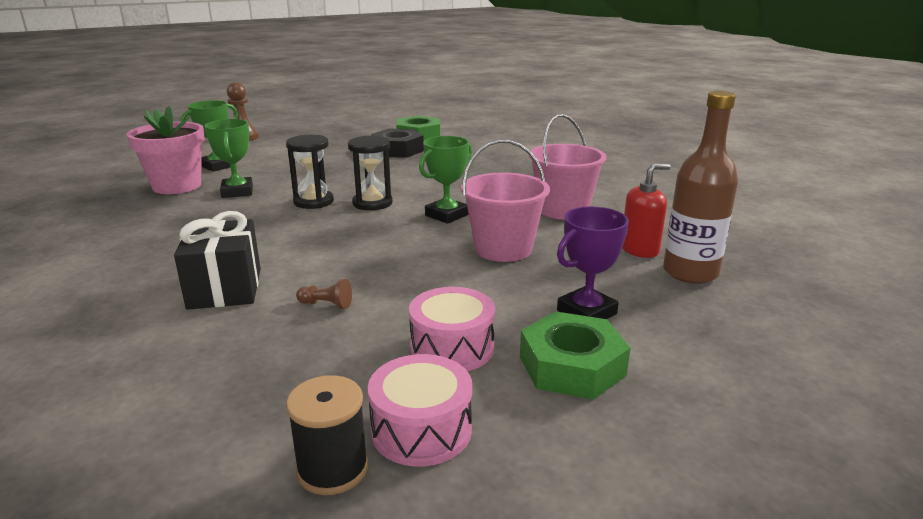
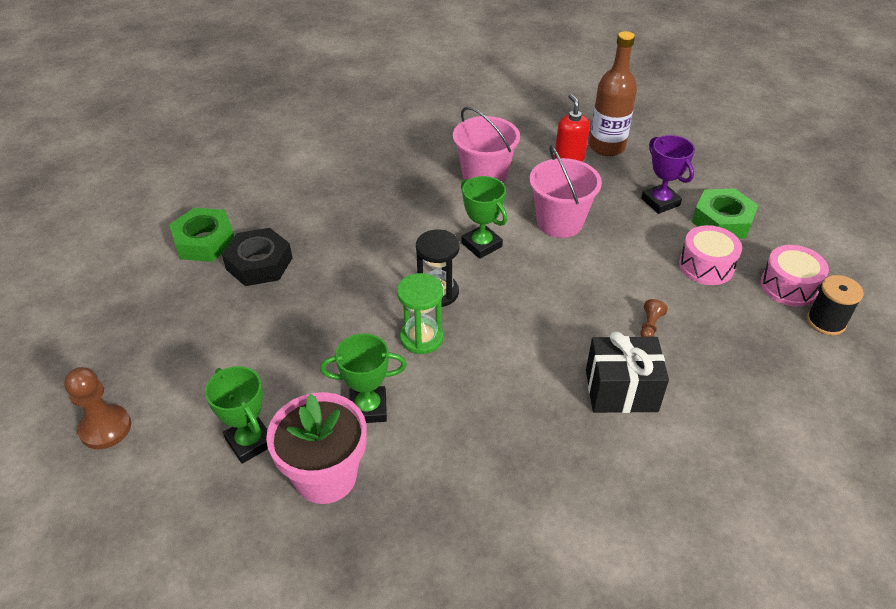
camera: 80 degrees left, 20 degrees up
black hourglass [286,135,334,209] -> green hourglass [397,273,444,354]

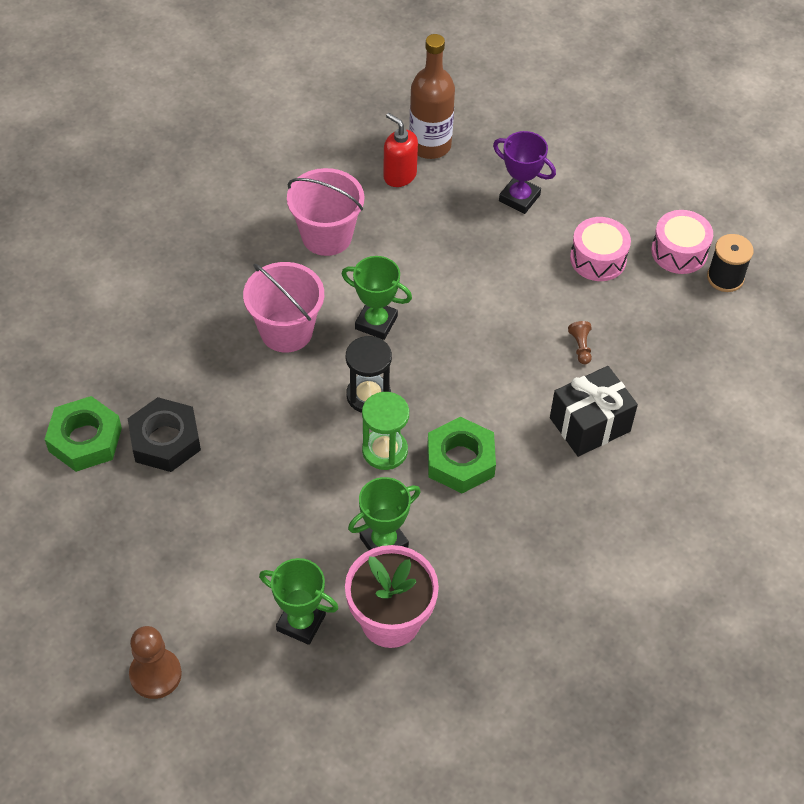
camera: 30 degrees left, 10 degrees up
pink bucket [530,145,602,238] -> pink bucket moved to [243,262,324,353]
green nut [692,189,758,239] -> green nut moved to [427,417,496,494]

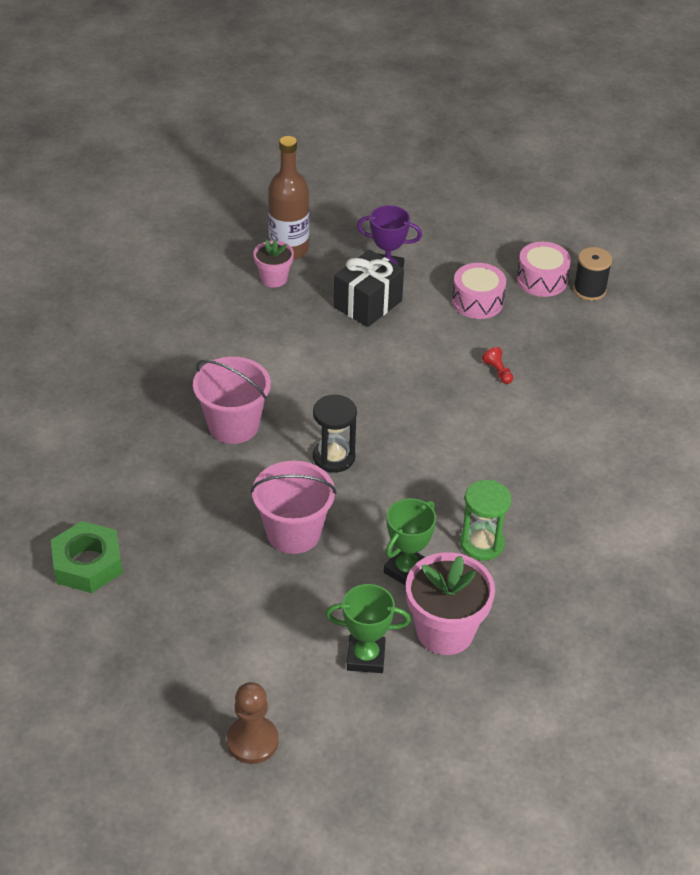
camera: 20 degrees left, 10 degrees down
black nut [127,397,201,472] -> none
pink bucket [287,168,364,256] -> pink bucket moved to [250,461,337,554]
green trophy [342,256,412,340] -> none
green hourglass [362,392,409,470] -> green hourglass moved to [460,480,511,561]
red soap dispenser [383,113,418,187] -> pink flower pot [253,239,294,288]
green nut [427,417,496,494] -> none
black gift [550,366,638,457] -> black gift moved to [334,250,404,327]
brown pawn [568,321,592,364] -> red pawn [482,347,513,384]

